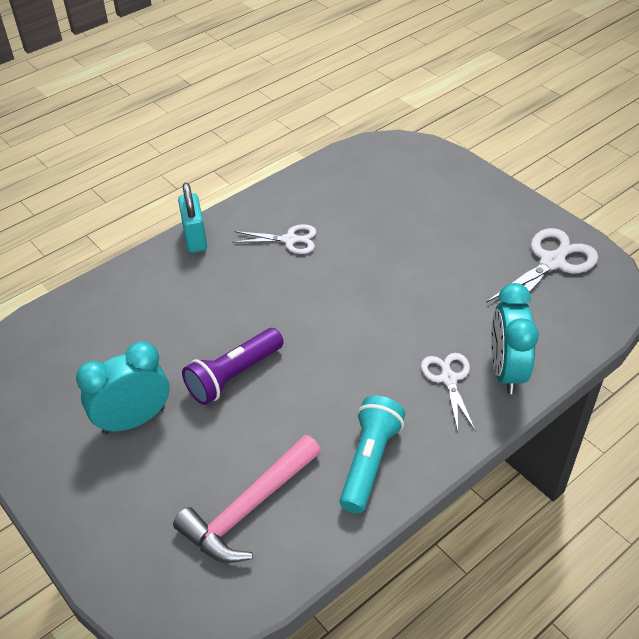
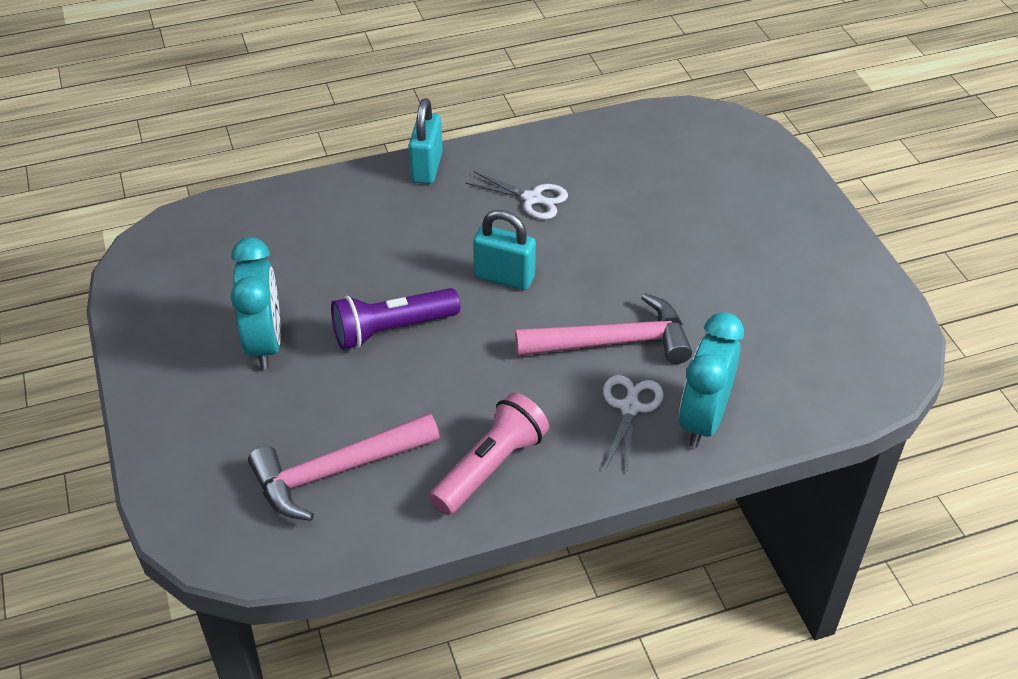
camera: 20 degrees right, 0 degrees up
turquoise clock [76,341,169,434] -> turquoise clock turned 90 degrees clockwise [231,237,281,369]
turquoise flashlight [340,396,405,513] -> pink flashlight [430,392,549,515]
white scissors [486,228,598,303] -> none
none -> turquoise padlock [473,210,536,290]
none -> pink hammer [515,293,692,364]

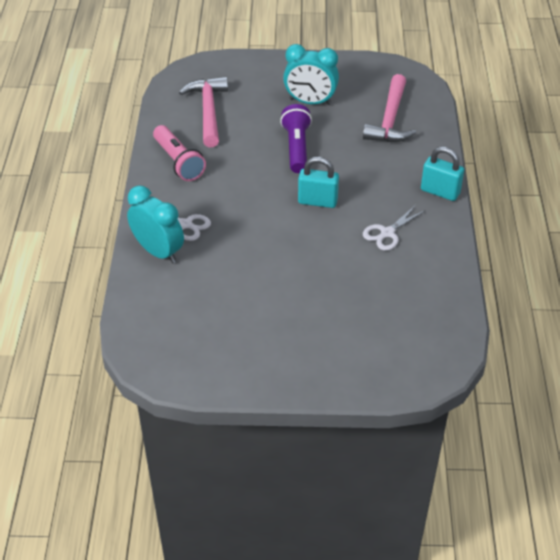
camera: 110 degrees right, 0 degrees up
turquoise padlock [473,210,536,290] -> turquoise padlock turned 60 degrees clockwise [298,157,339,208]
pink hammer [515,293,692,364] -> pink hammer moved to [363,74,416,142]

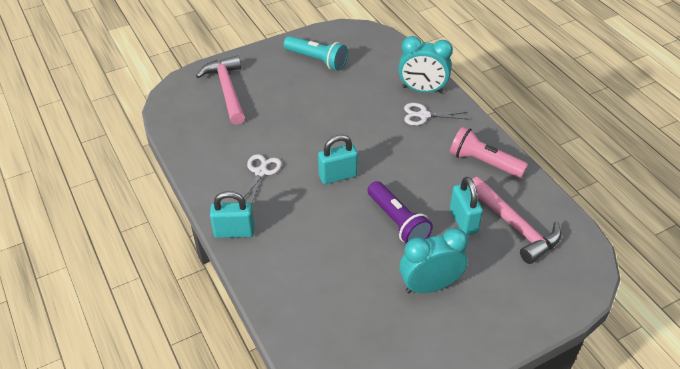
camera: 150 degrees right, 0 degrees up
pink hammer [363,74,416,142] -> pink hammer moved to [196,55,245,125]
none -> turquoise flashlight [283,36,348,71]
none -> turquoise padlock [450,177,483,236]

